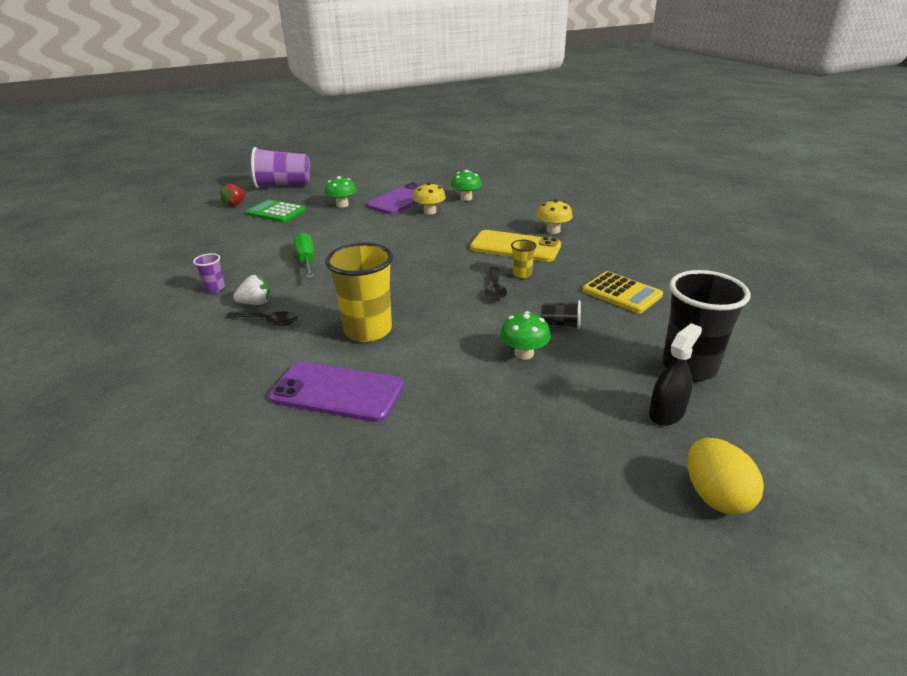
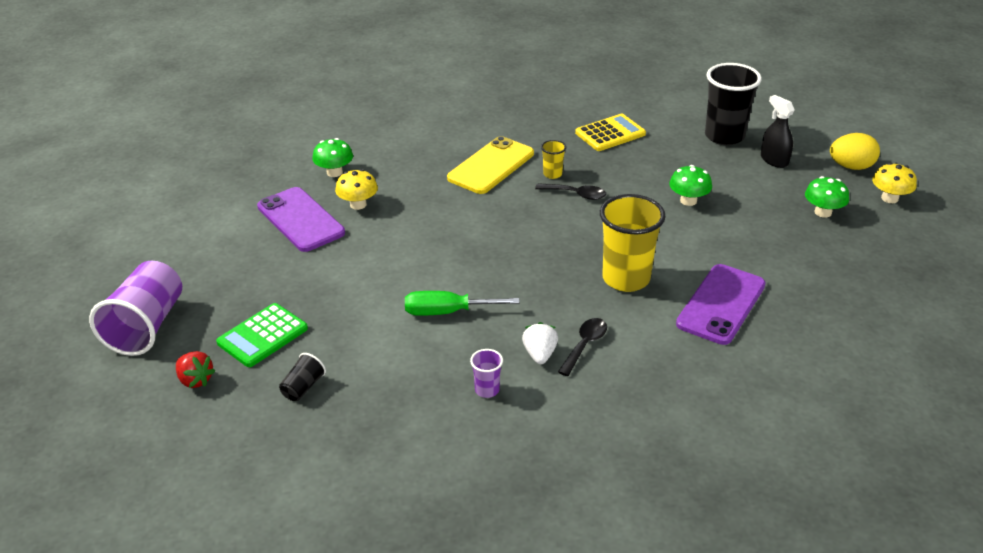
camera: 75 degrees left, 5 degrees up
green mushroom [325,176,357,208] -> green mushroom moved to [805,176,849,218]
yellow mushroom [537,199,573,234] -> yellow mushroom moved to [872,163,917,203]
black cup [541,300,581,329] -> black cup moved to [279,353,326,401]

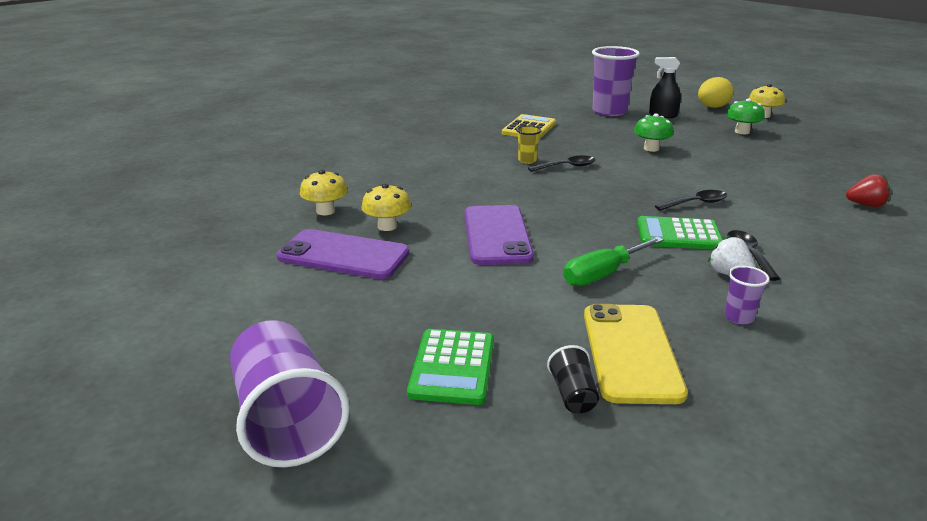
camera: 35 degrees left, 10 degrees down
red strawberry [176,351,215,388] -> red strawberry moved to [846,174,890,207]
green mushroom [312,138,353,177] -> yellow mushroom [300,170,348,215]
yellow phone [447,136,534,194] -> yellow phone moved to [584,304,688,404]
yellow cup [600,194,666,292] -> black spoon [655,190,727,211]
purple phone [676,264,766,345] -> purple phone moved to [464,205,534,265]
black cup [705,63,762,145] -> purple cup [592,46,640,116]
none -> green calculator [637,216,723,250]

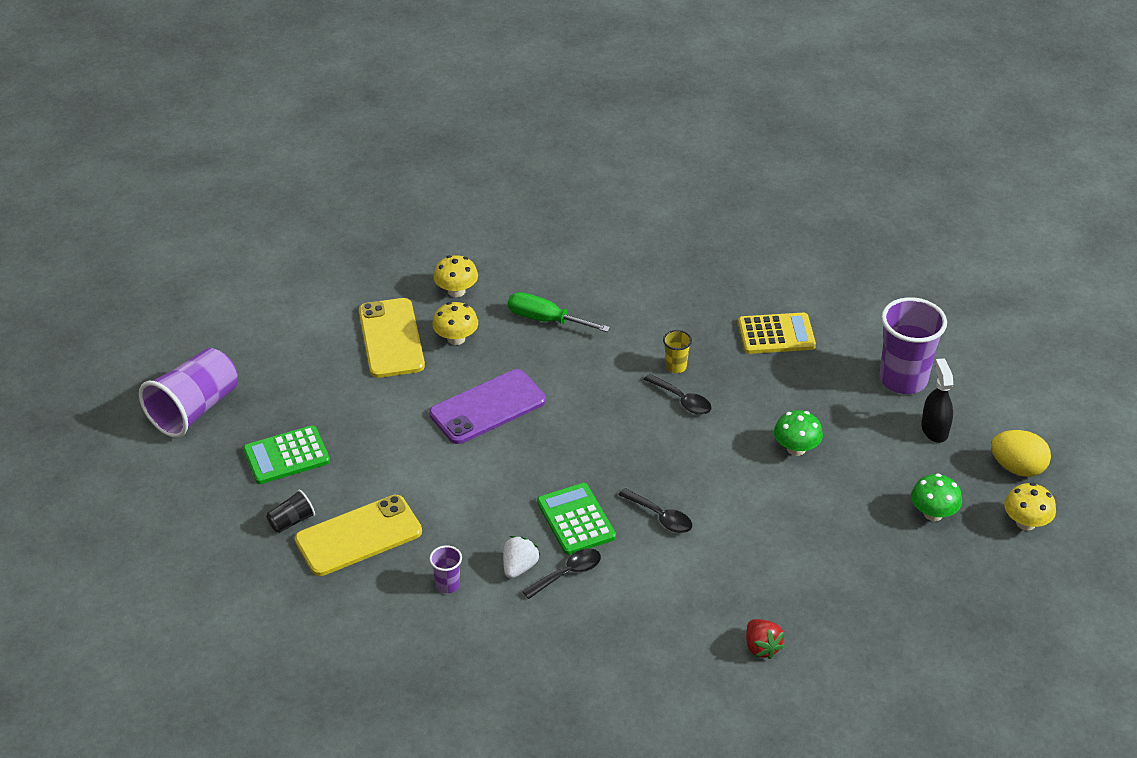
camera: 60 degrees right, 15 degrees up
purple phone [277,229,410,279] -> yellow phone [359,298,425,378]
green screwdriver [564,237,664,286] -> green screwdriver moved to [508,292,610,332]

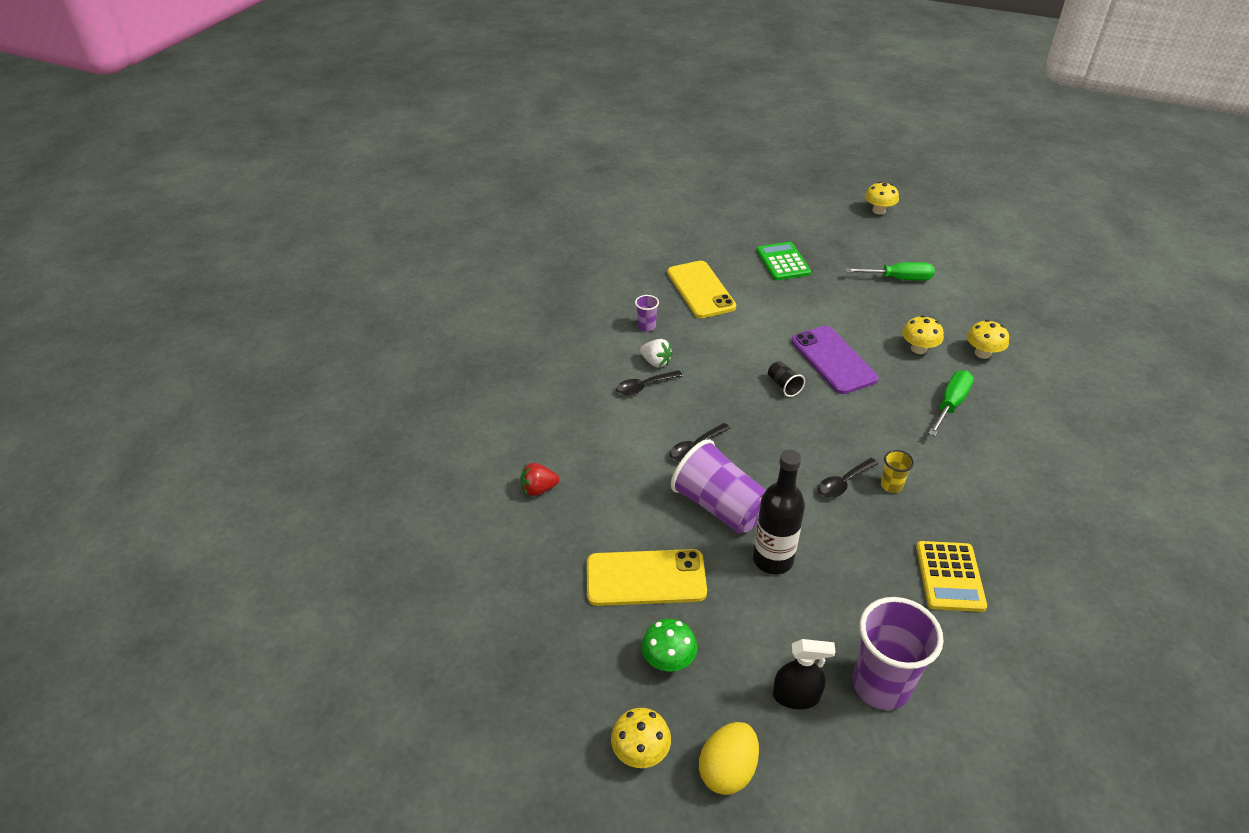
camera: 100 degrees right, 0 degrees up
purple cup [139,348,238,438] -> purple cup moved to [671,439,766,533]
black cup [266,490,315,533] -> black cup moved to [768,361,805,397]
yellow phone [359,298,425,378] -> yellow phone moved to [587,549,707,606]
black spoon [522,549,601,599] -> black spoon turned 90 degrees clockwise [616,370,682,395]
green calculator [537,483,616,555] -> none
green mushroom [774,410,823,456] -> black bottle [753,450,805,575]
none -> green screwdriver [845,262,935,281]
none -> yellow mushroom [865,182,899,215]

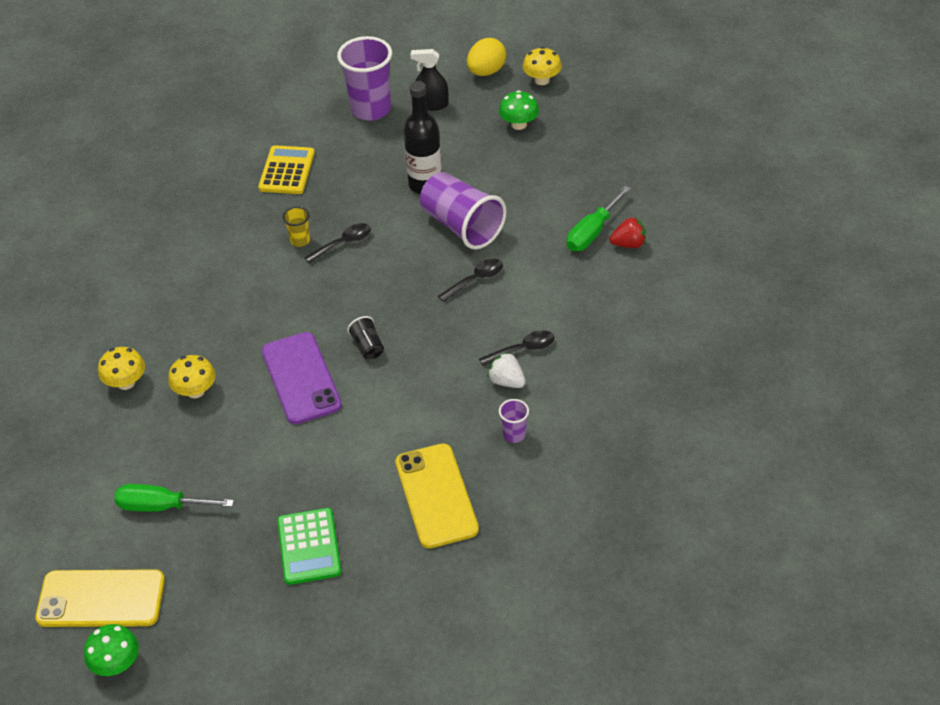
camera: 175 degrees left, 5 degrees up
yellow phone [587,549,707,606] -> yellow phone moved to [35,569,165,627]
yellow mushroom [865,182,899,215] -> green mushroom [84,624,139,676]
green screwdriver [928,370,974,436] -> green screwdriver moved to [567,186,631,251]

